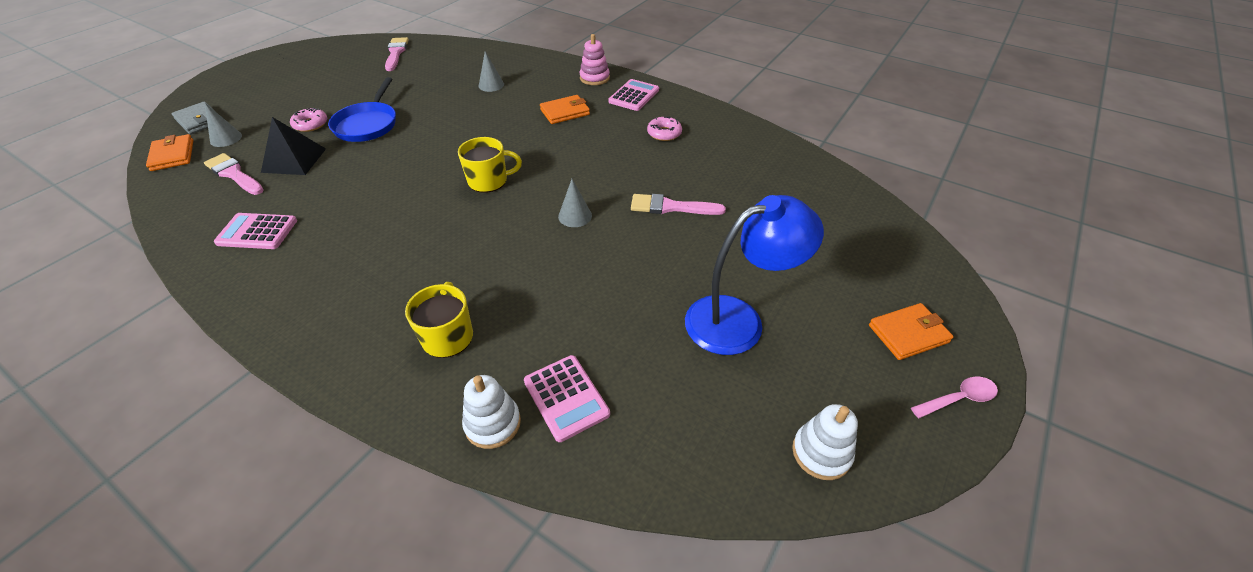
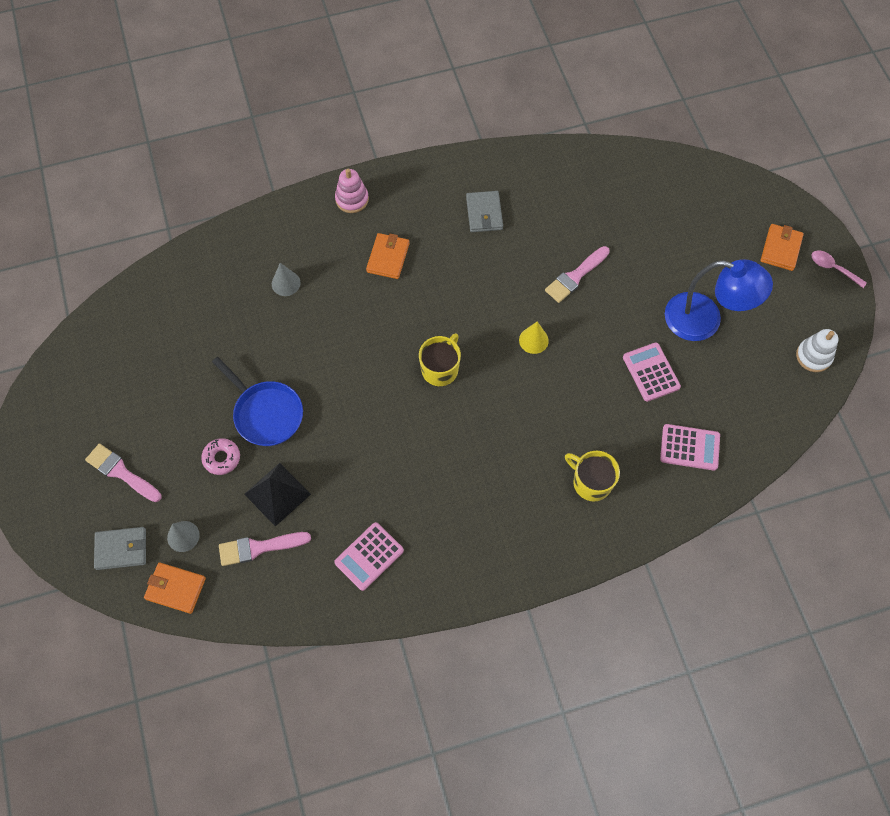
camera: 50 degrees left, 20 degrees up
pink brush [385,37,409,71] -> pink brush moved to [85,444,162,502]
white stacking toy [462,375,521,449] -> none
grey cone [558,179,592,227] -> yellow cone [519,321,549,354]
pink calculator [608,79,659,111] -> pink calculator moved to [623,342,681,402]
pink donut [647,116,682,141] -> grey wallet [466,191,503,232]
blue lamp [685,195,824,355] -> blue lamp turned 90 degrees clockwise [665,259,773,341]
pink spoon [911,377,998,418] -> pink spoon turned 75 degrees counterclockwise [811,251,867,288]

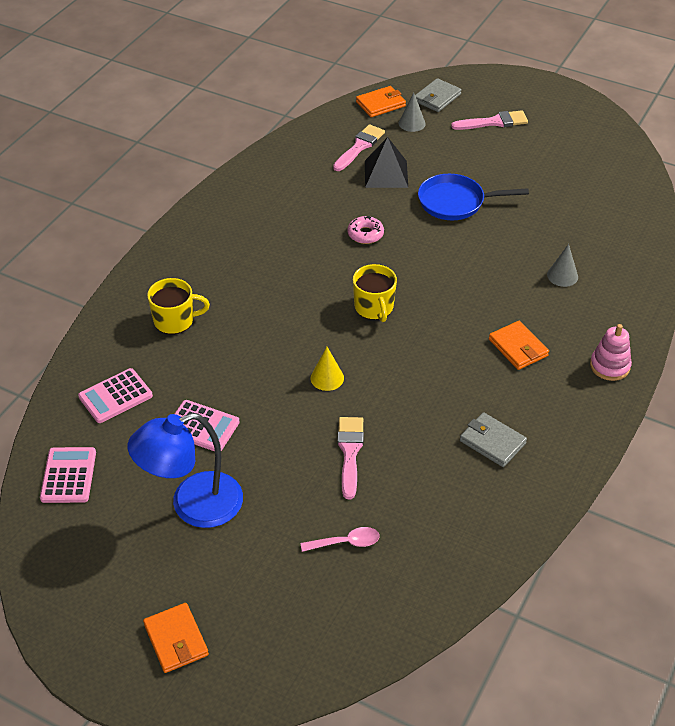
camera: 135 degrees right, 20 degrees down
pink donut [201,438,240,475] -> pink donut moved to [348,216,384,244]
pink calculator [334,522,404,591] -> pink calculator moved to [40,447,96,503]
white stacking toy [796,329,838,372] -> none
pink spoon [811,251,867,288] -> pink spoon moved to [300,527,380,552]

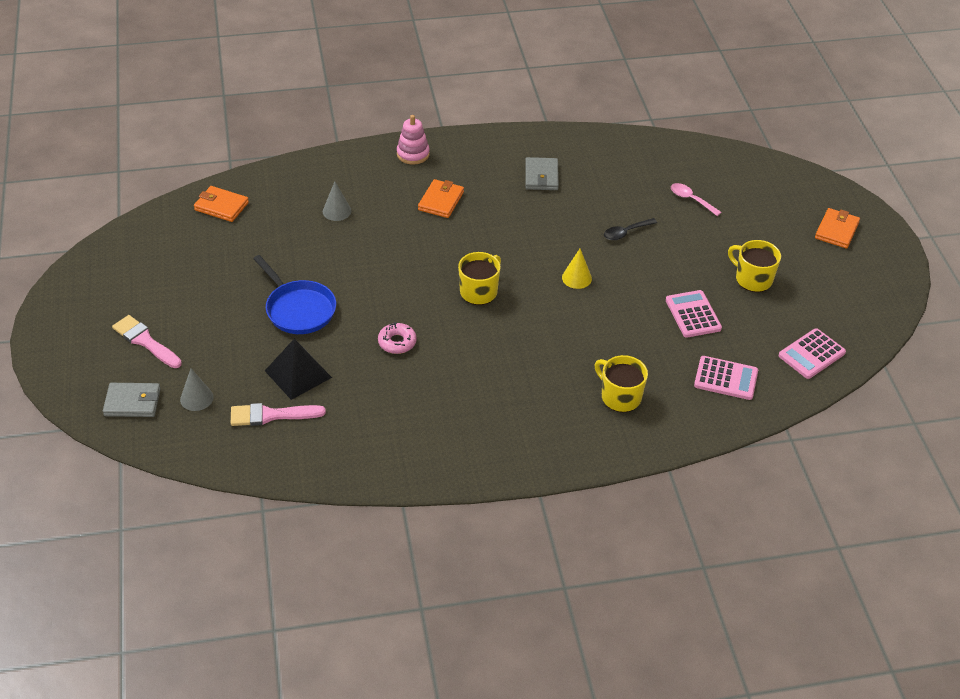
camera: 130 degrees left, 0 degrees up
blue lamp [128,413,243,528] -> yellow mug [728,240,781,292]
pink brush [337,417,364,499] -> black spoon [604,218,657,240]
orange wallet [356,86,406,117] -> orange wallet moved to [194,186,249,222]

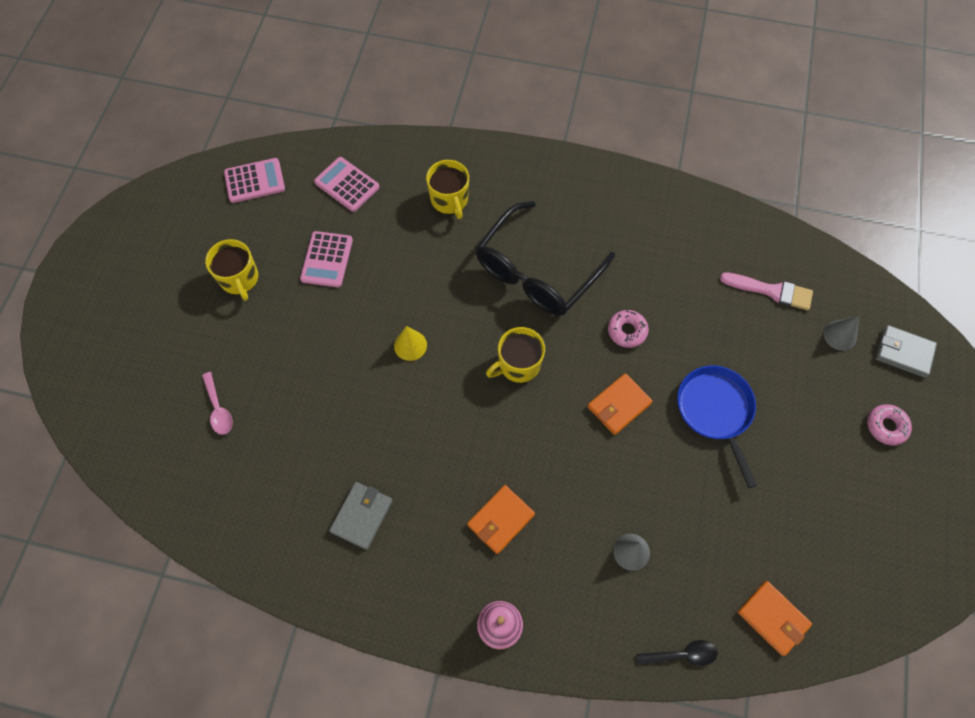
camera: 155 degrees left, 20 degrees up
pink brush [112,315,182,368] -> pink donut [867,404,912,445]
black pyramid [265,339,332,400] -> none
black spoon [604,218,657,240] -> black spoon moved to [636,640,718,666]
orange wallet [815,208,860,249] -> orange wallet moved to [588,373,653,435]
none -> black glasses [476,201,615,316]

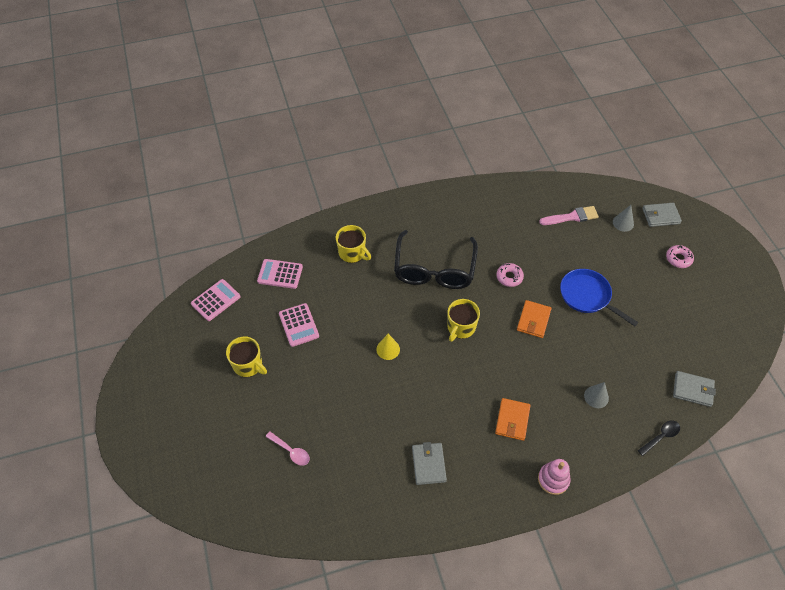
camera: 30 degrees left, 10 degrees down
orange wallet [738,581,812,656] -> grey wallet [673,371,716,407]

